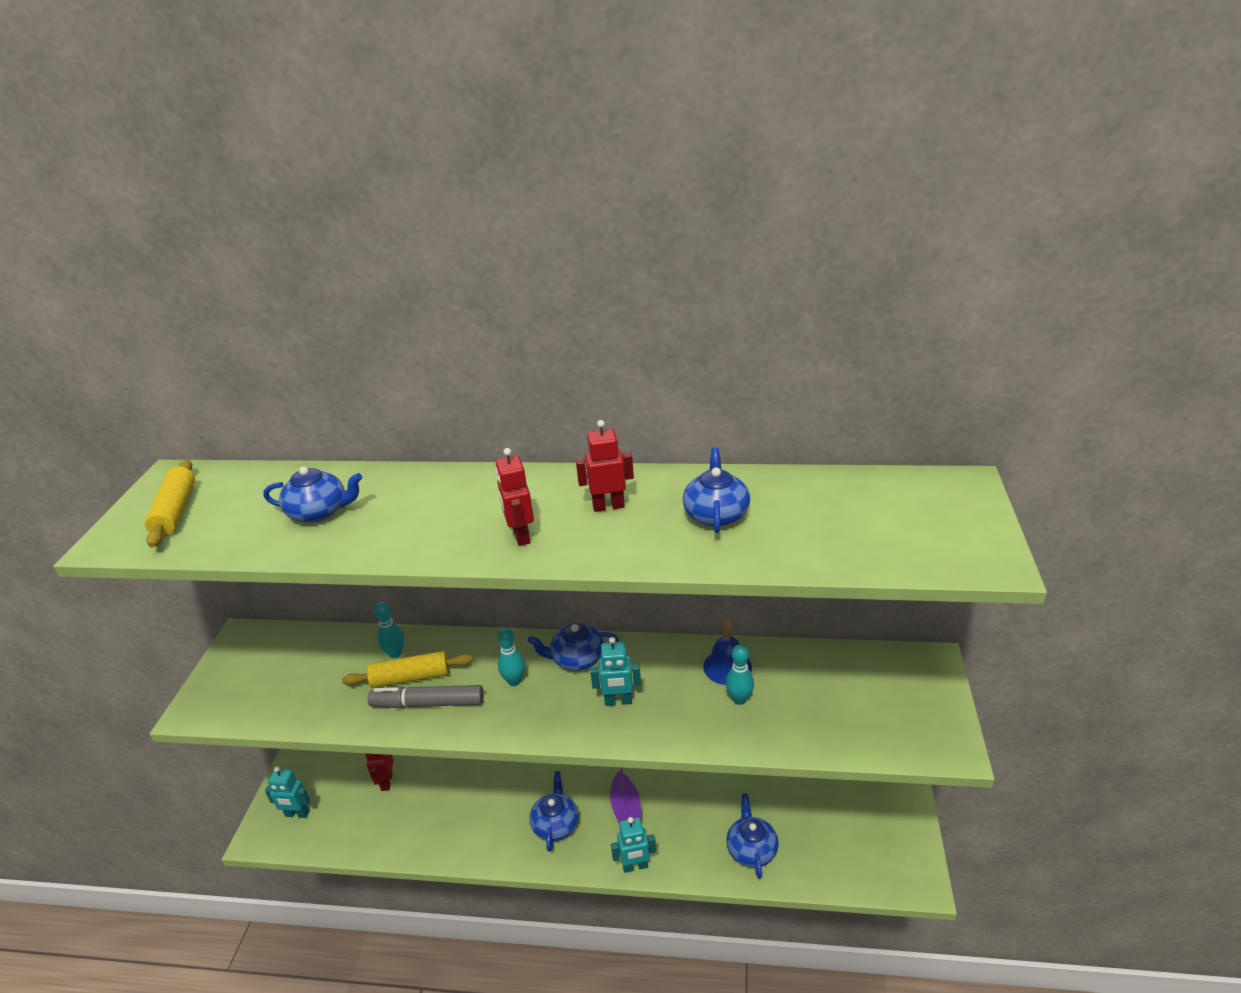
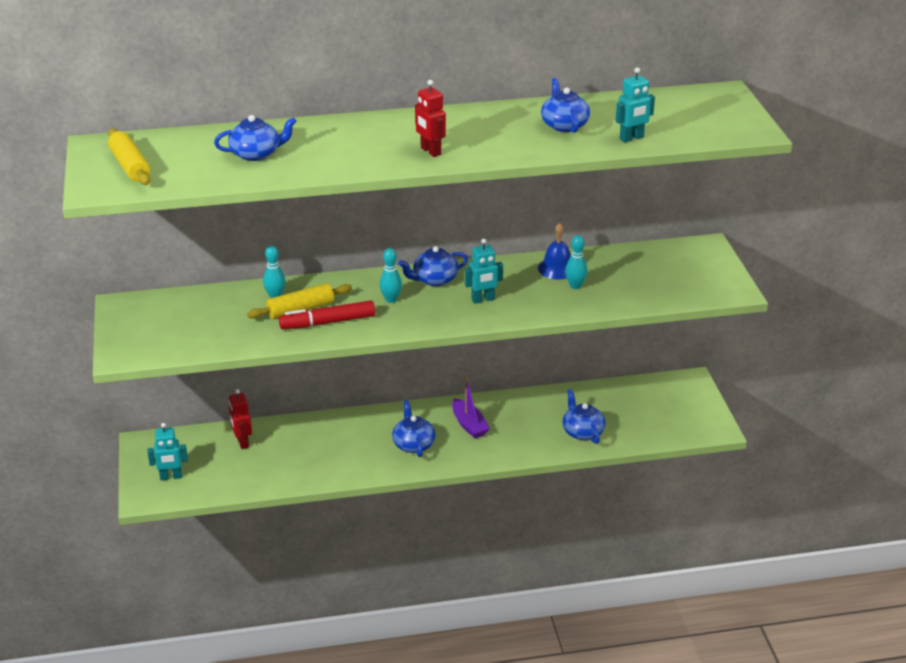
camera: 20 degrees left, 0 degrees up
grey marker [368,685,484,708] -> red marker [279,300,375,329]
red robot [576,420,634,512] -> none
turquoise robot [611,817,656,873] -> turquoise robot moved to [616,67,655,143]

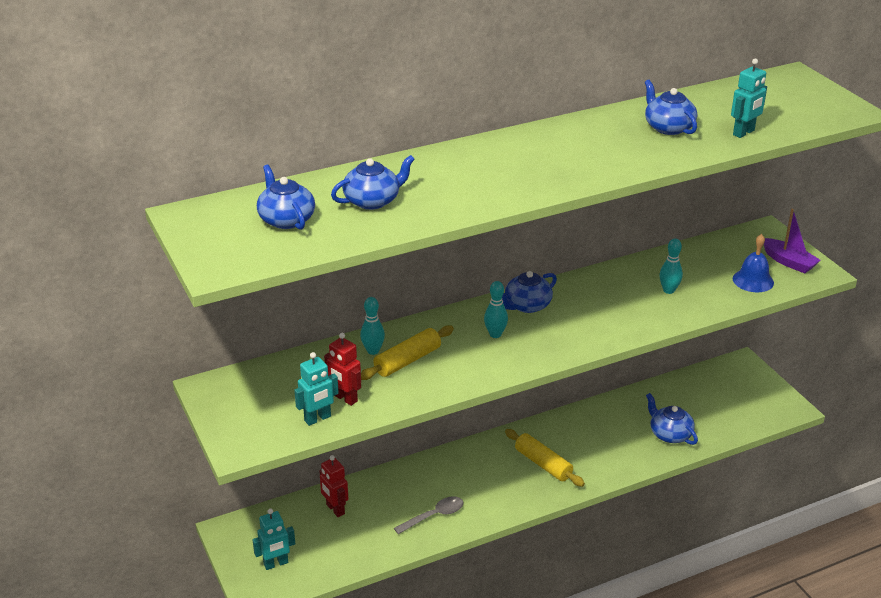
camera: 15 degrees left, 0 degrees up
yellow rolling pin [108,129,151,185] -> yellow rolling pin moved to [505,429,585,487]
red marker [279,300,375,329] -> none
blue teapot [392,400,436,457] -> blue teapot moved to [257,165,315,230]
red robot [415,80,446,157] -> red robot moved to [324,333,361,406]
purple boat [452,377,490,438] -> purple boat moved to [764,209,821,273]
turquoise robot [465,239,503,304] -> turquoise robot moved to [294,352,339,426]
blue bell [538,223,571,280] -> blue bell moved to [733,234,774,292]
none -> grey spoon [394,496,463,534]

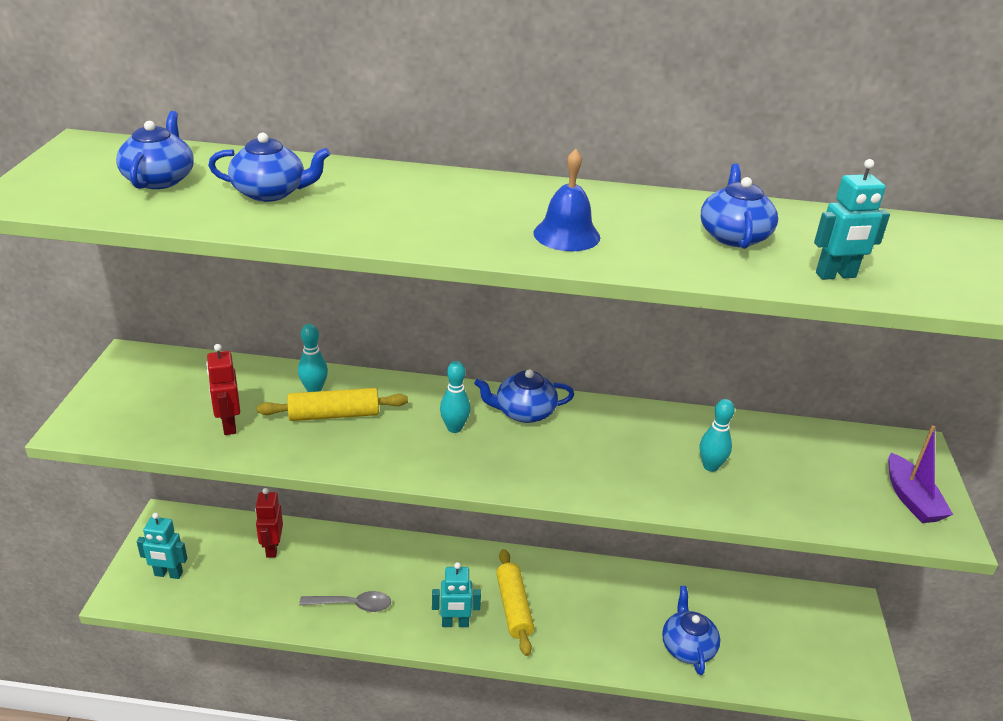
camera: 30 degrees right, 0 degrees up
turquoise robot [294,352,339,426] -> turquoise robot moved to [432,562,481,627]
blue bell [733,234,774,292] -> blue bell moved to [533,149,600,251]

